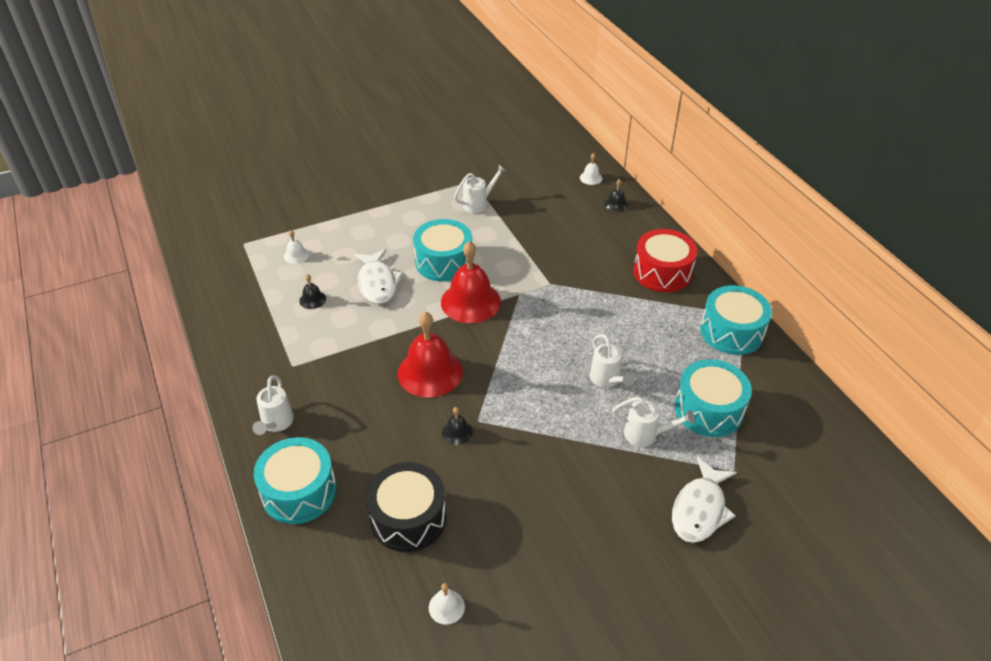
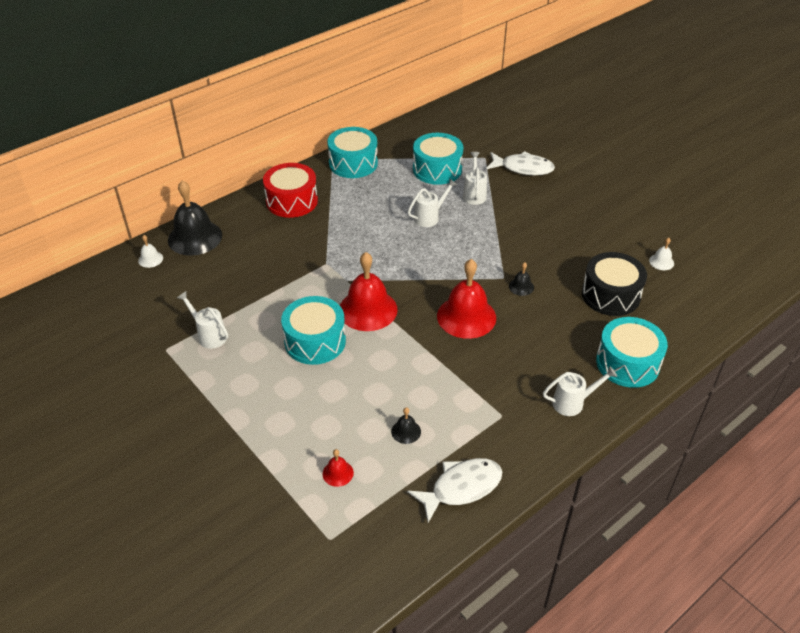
camera: 105 degrees left, 0 degrees up
white bell [284,230,309,264] -> red bell [323,449,354,487]
white fish [354,249,403,304] -> white fish moved to [407,458,502,523]
black bell [604,179,628,211] -> black bell [168,180,222,256], size x2.26

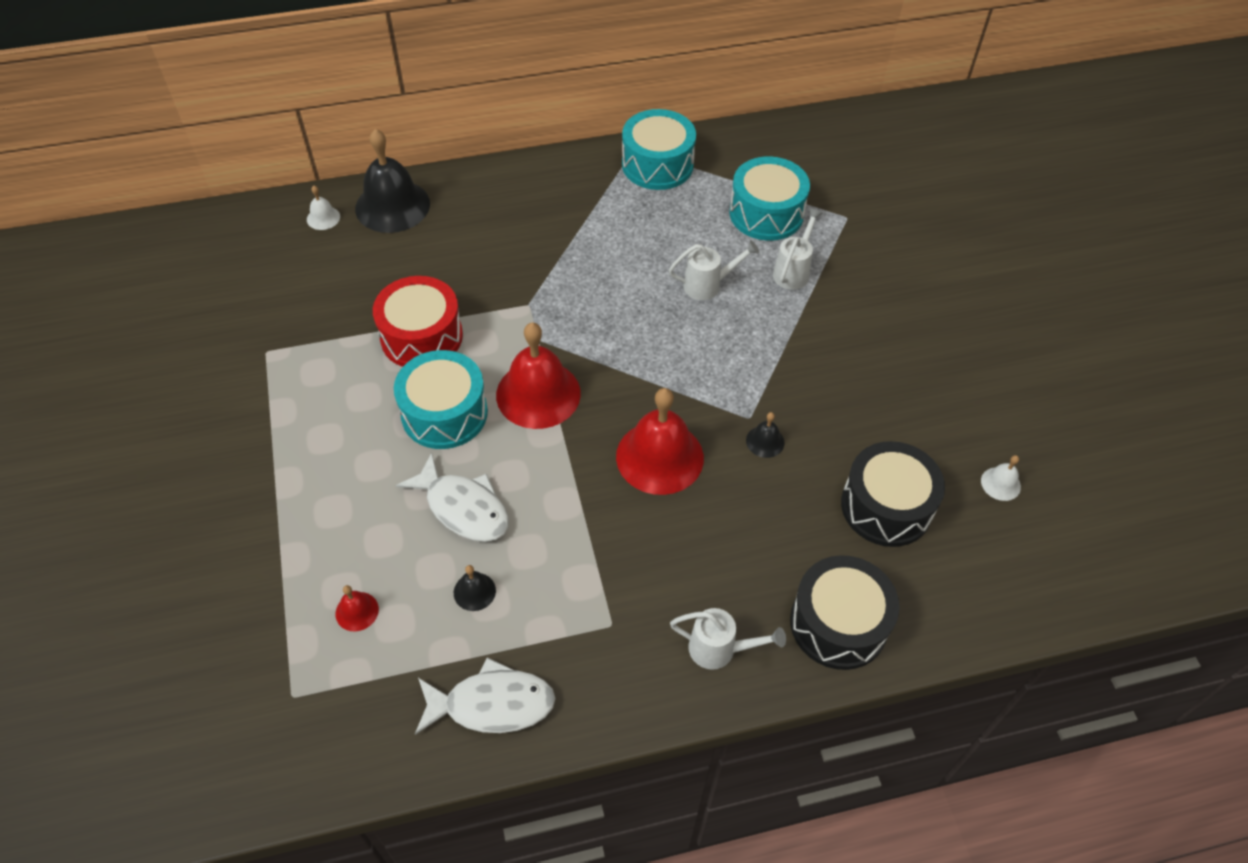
camera: 25 degrees right, 10 degrees up
white watering can [177,291,228,349] -> none
red drum [263,163,318,218] -> red drum moved to [373,276,463,367]
white fish [486,151,555,175] -> white fish moved to [396,452,509,542]
turquoise drum [596,317,668,388] -> black drum [790,555,900,670]

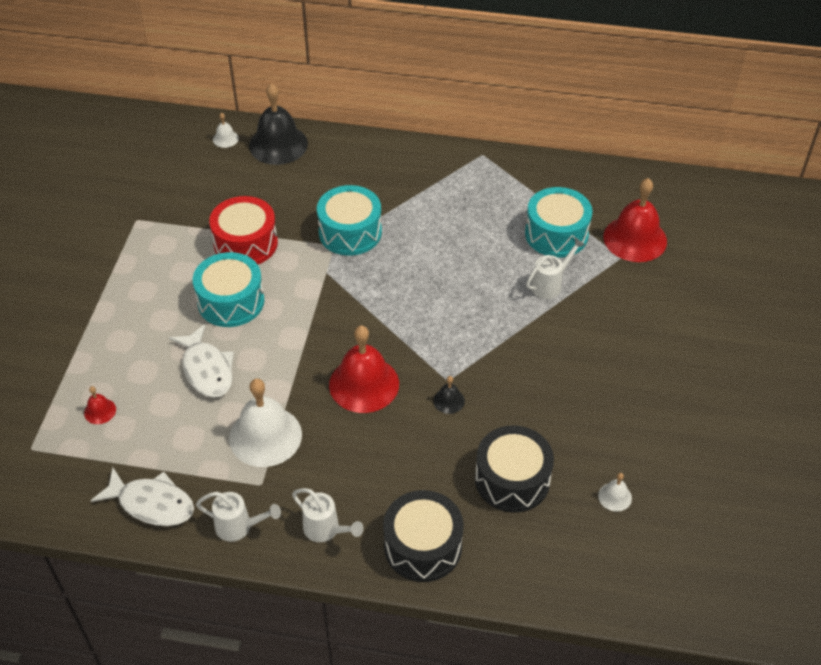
camera: 25 degrees right, 5 degrees down
black bell [454,565,496,611] -> none
red bell [496,322,581,429] -> red bell moved to [603,178,667,262]
turquoise drum [622,109,696,190] -> turquoise drum moved to [317,185,382,256]
white watering can [669,240,759,300] -> white watering can moved to [196,492,281,542]
none -> white bell [229,379,302,467]

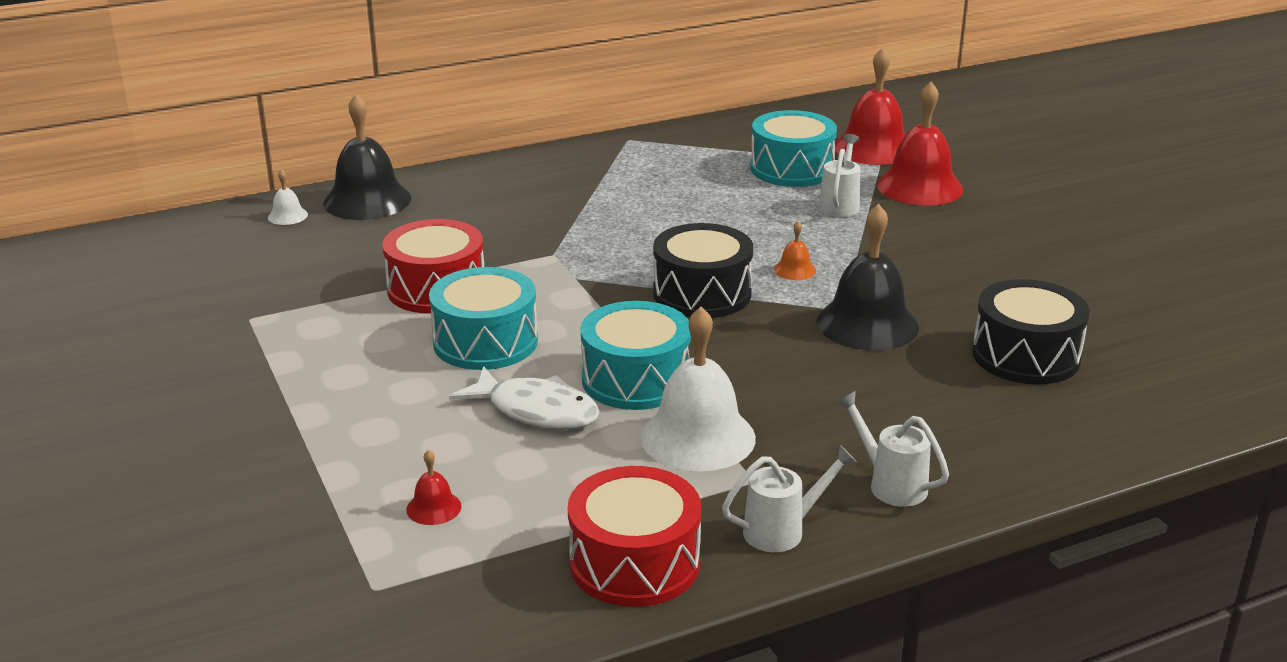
camera: 35 degrees left, 20 degrees down
white fish [91,467,194,526] -> red drum [568,466,701,607]
white watering can [292,488,364,542] -> white watering can turned 135 degrees counterclockwise [836,391,949,507]
turquoise drum [317,185,382,256] -> turquoise drum moved to [581,301,691,410]
red bell [329,326,399,413] -> red bell moved to [877,82,963,206]
black drum [383,490,464,582] -> black drum moved to [653,223,753,318]
black bell [433,376,465,414] -> black bell [817,204,919,350], size x2.26
white bell [598,473,632,512] -> none
none -> orange bell [774,221,816,280]

